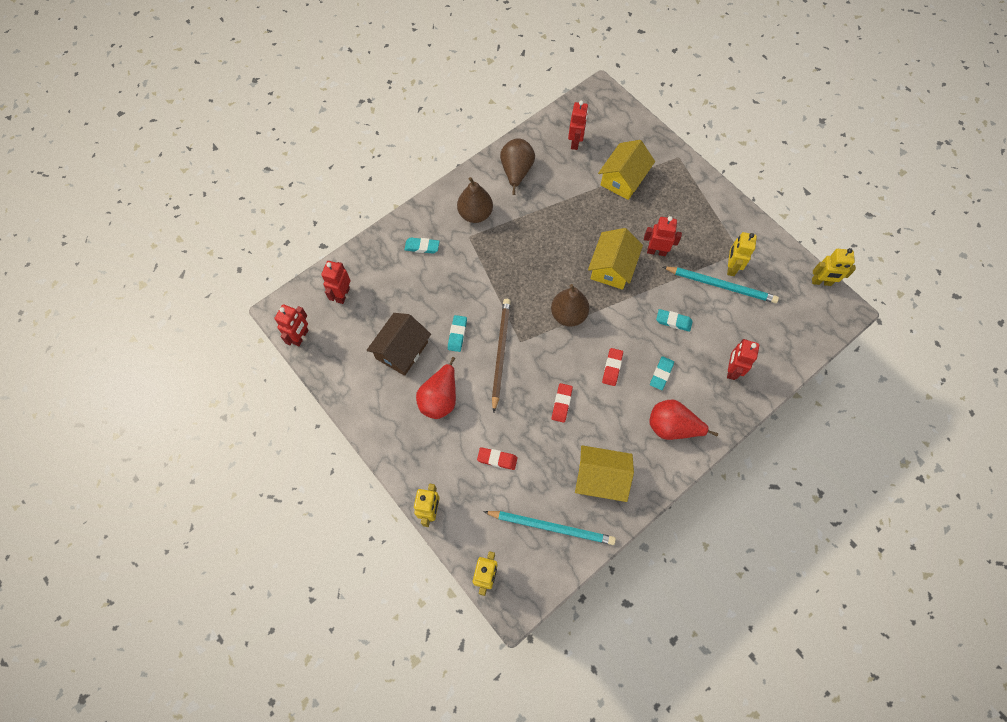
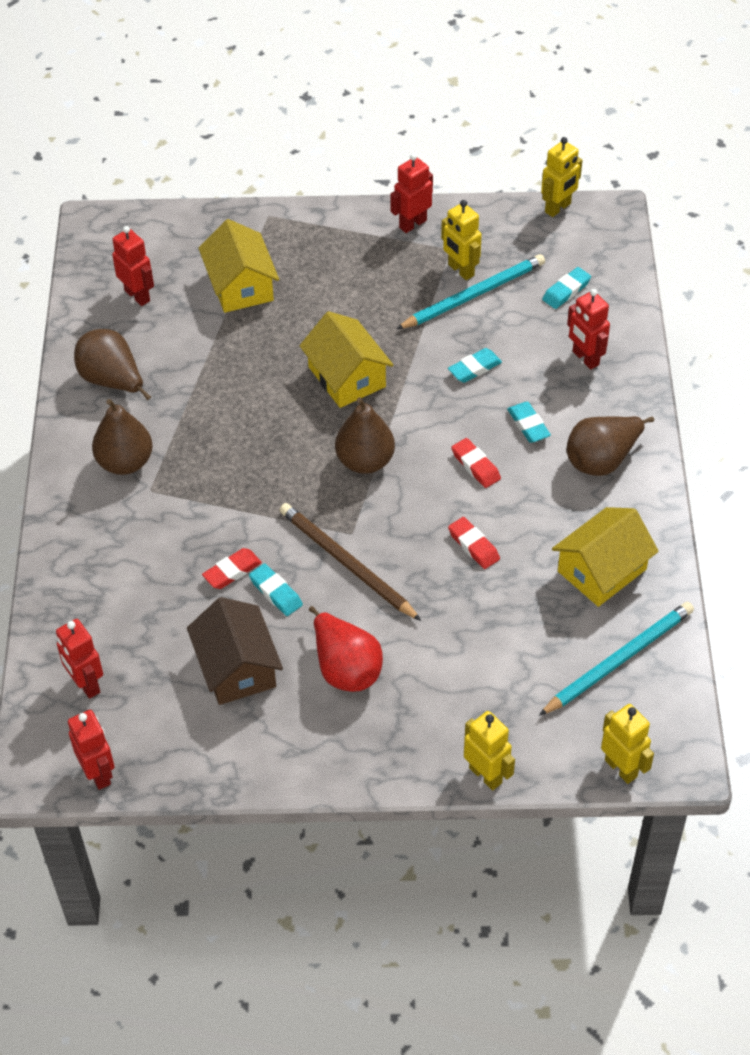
camera: 50 degrees left, 15 degrees down
turquoise eraser [404,238,440,253] -> turquoise eraser moved to [542,267,591,309]
red eraser [477,447,517,470] -> red eraser moved to [202,548,262,589]
red robot [644,216,682,256] -> red robot moved to [390,153,433,233]
red pear [650,400,718,440] -> brown pear [567,416,654,476]

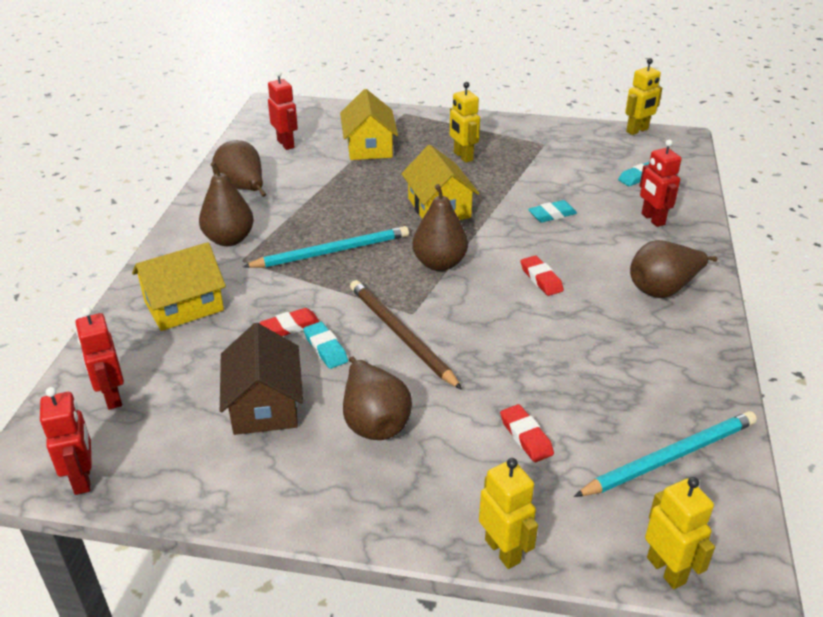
camera: 10 degrees right, 15 degrees down
red pear [309,606,383,692] -> brown pear [343,356,412,440]
red robot [390,153,433,233] -> none
turquoise pencil [396,254,545,329] -> turquoise pencil moved to [243,226,409,268]
yellow robot [441,200,482,280] -> yellow robot moved to [450,82,480,163]
red eraser [448,517,500,569] -> red eraser moved to [500,404,554,462]
turquoise eraser [507,402,551,443] -> none
yellow house [552,507,659,607] -> yellow house moved to [132,242,226,331]

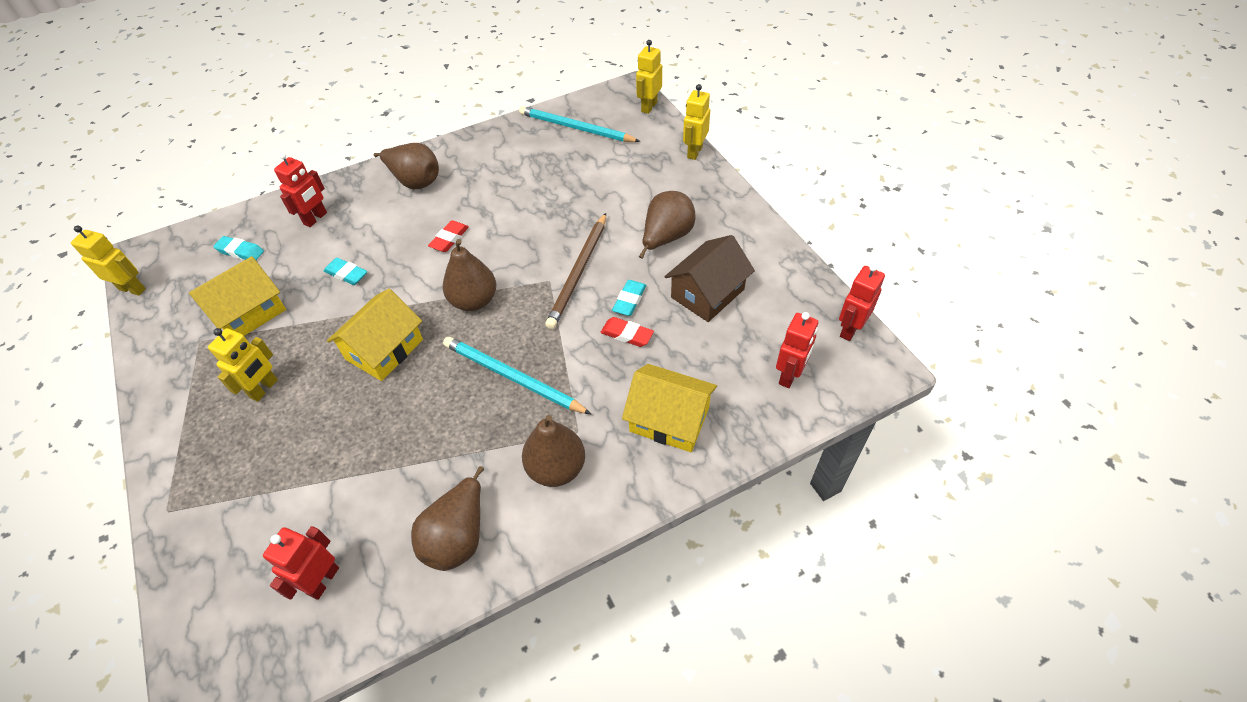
camera: 125 degrees left, 15 degrees up
yellow house [340,89,398,160] -> yellow house moved to [189,256,286,336]
red eraser [500,404,554,462] -> none

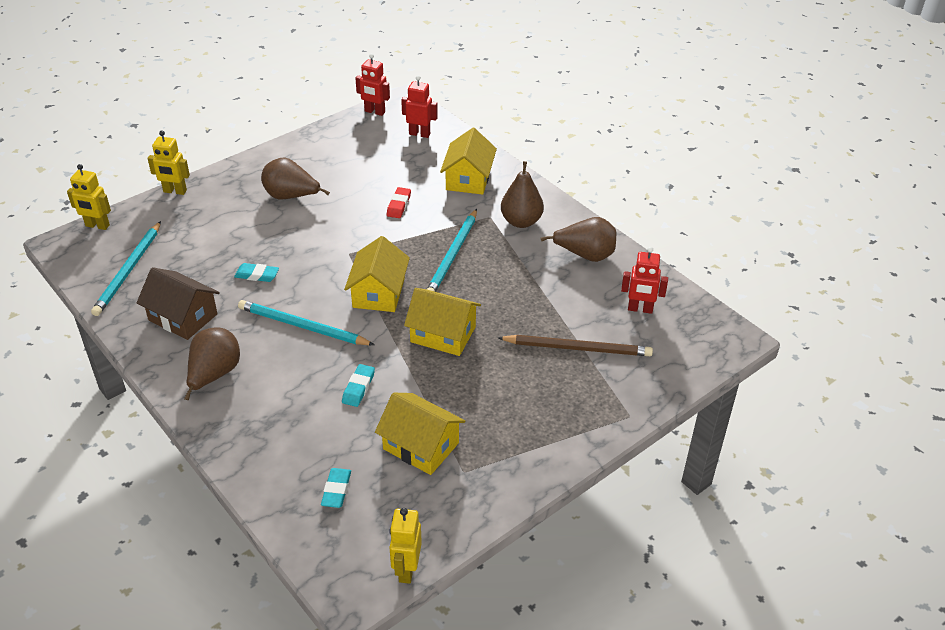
camera: 105 degrees left, 10 degrees down
yellow robot [208,328,278,402] -> none
red robot [274,153,327,227] -> none
red eraser [428,220,469,252] -> turquoise pencil [238,300,375,345]
brown pear [443,239,496,311] -> yellow house [344,236,410,312]
brown pencil [545,213,606,329] -> brown pencil moved to [498,335,653,356]
turquoise eraser [612,280,646,316] -> turquoise eraser moved to [234,263,279,282]
brown house [665,235,755,322] -> brown house moved to [137,267,220,340]

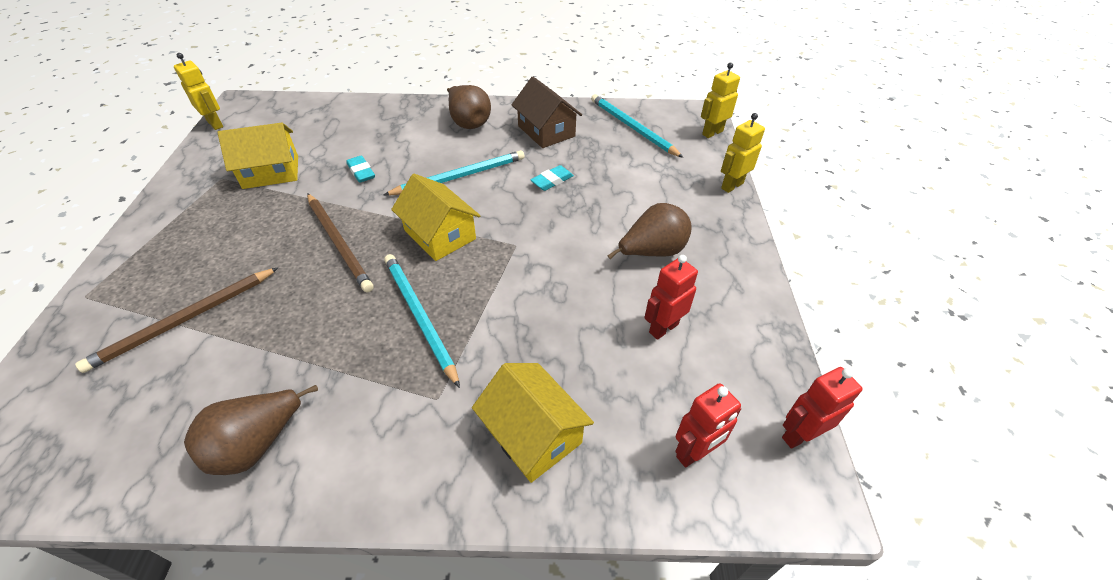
camera: 130 degrees right, 5 degrees up
brown house [137,267,220,340] -> brown house turned 75 degrees clockwise [511,77,582,148]
turquoise eraser [321,468,351,508] -> none
red eraser [387,187,411,218] -> none
yellow house [404,288,481,356] -> brown pencil [307,193,374,293]
brown pear [501,161,544,228] -> none
red robot [621,247,668,314] -> red robot moved to [644,255,698,340]

